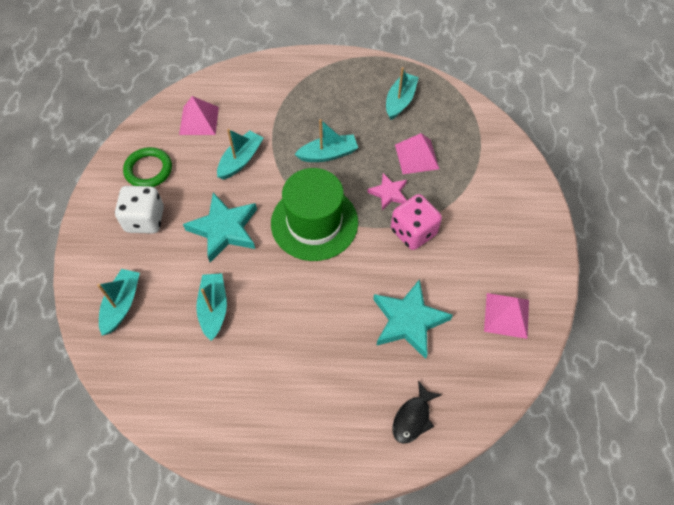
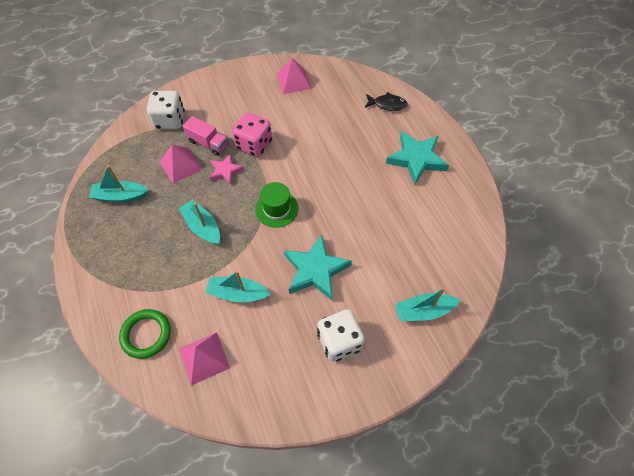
camera: 115 degrees left, 0 degrees up
green ring [123,147,172,187] -> green ring moved to [119,309,171,359]
turquoise boat [196,273,227,341] -> none
green hat [271,168,358,261] -> green hat [255,182,298,228], size x0.57
turquoise star [373,279,453,359] -> turquoise star moved to [386,131,449,185]
none -> white dice [147,91,185,129]
none -> pink truck [183,116,228,156]

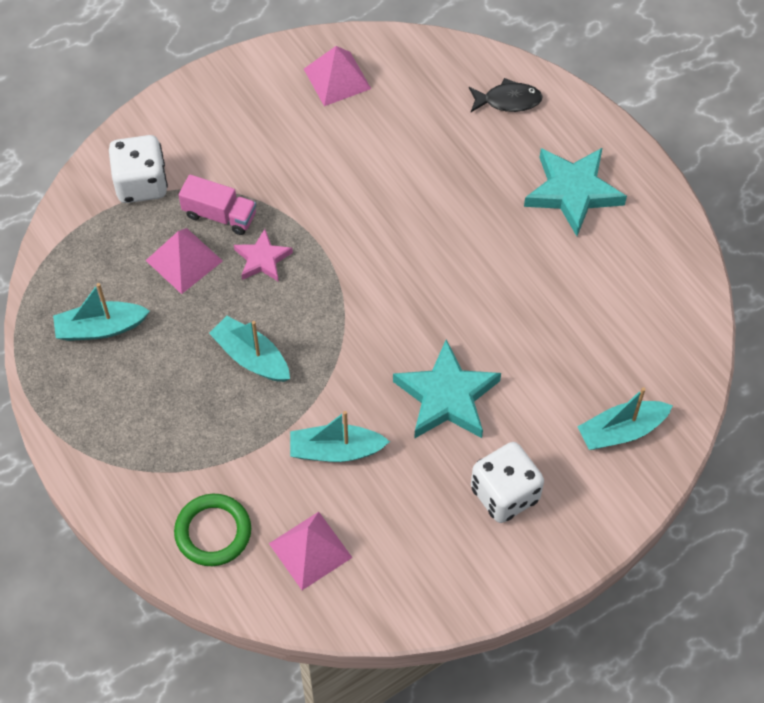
camera: 10 degrees left, 0 degrees up
pink dice [232,112,272,157] -> none
green hat [255,182,298,228] -> none

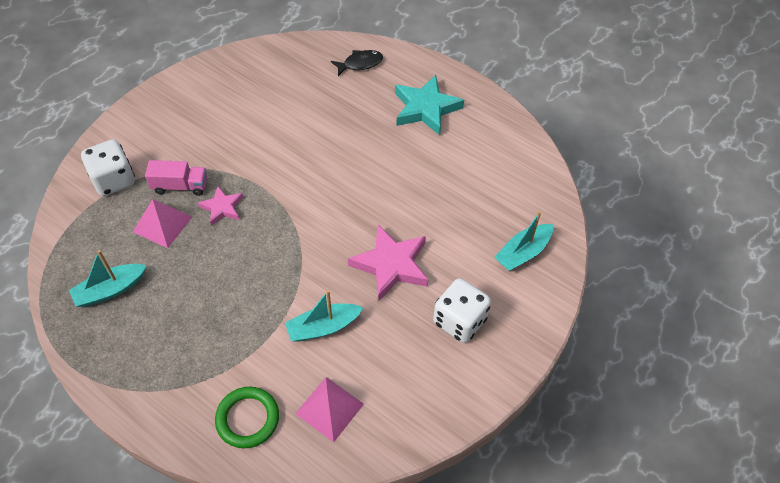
camera: 20 degrees left, 5 degrees down
turquoise boat [209,316,290,382] -> none
pink pyramid [304,46,371,106] -> none
turquoise star [393,339,501,439] -> pink star [348,225,428,301]

